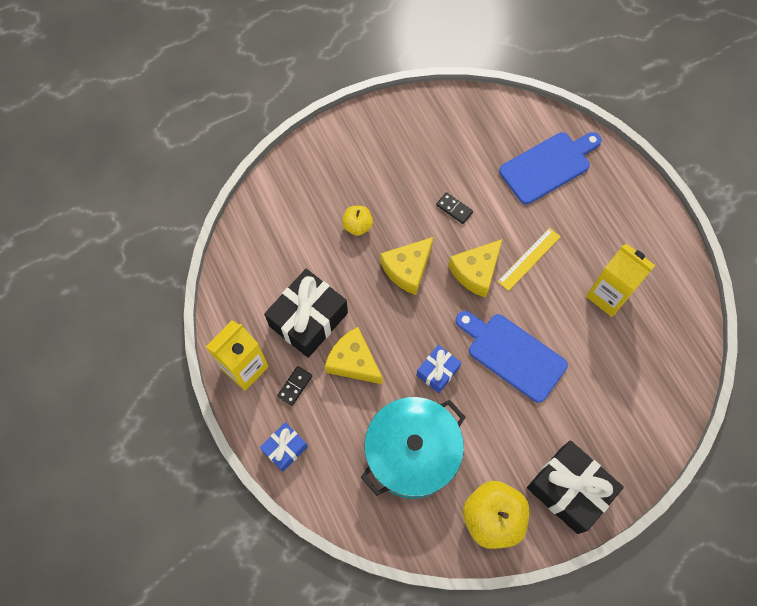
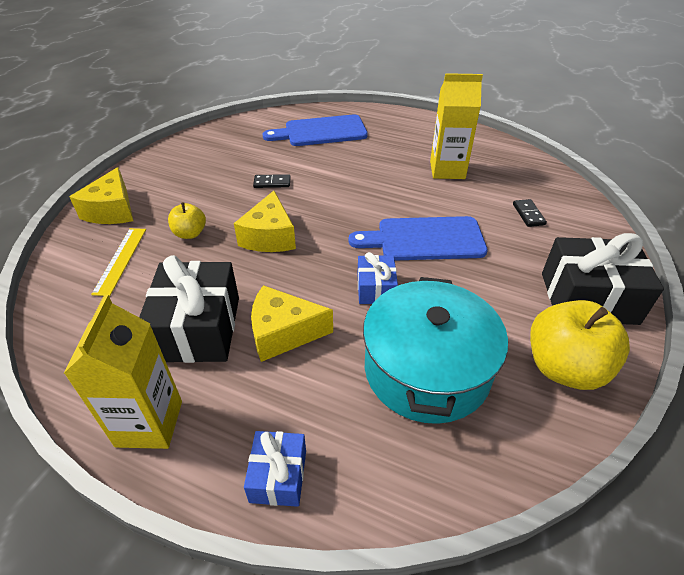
camera: 40 degrees left, 25 degrees down
black domino [277,366,312,406] -> black domino moved to [513,199,547,227]
yellow cheese [448,239,502,298] -> yellow cheese moved to [70,167,133,224]
yellow ruler [498,228,561,291] -> yellow ruler moved to [91,228,146,296]
blue cutting board [499,132,602,204] -> blue cutting board turned 120 degrees counterclockwise [263,115,368,146]

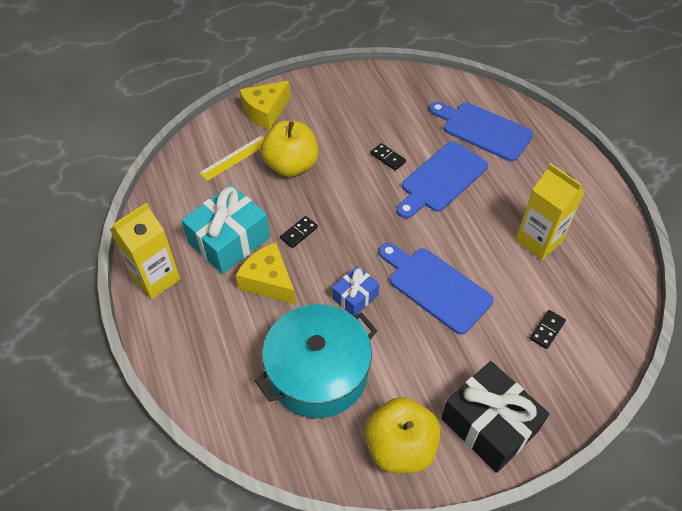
camera: 45 degrees right, 10 degrees up
black gift [139,255,239,363] -> turquoise gift [181,185,270,274]
yellow apple [168,202,206,239] -> yellow apple [261,121,319,177], size x1.87
yellow cheese [234,191,296,252] -> none
blue gift [244,431,306,507] -> none
none -> black domino [280,216,318,248]
none -> blue cutting board [397,141,488,219]

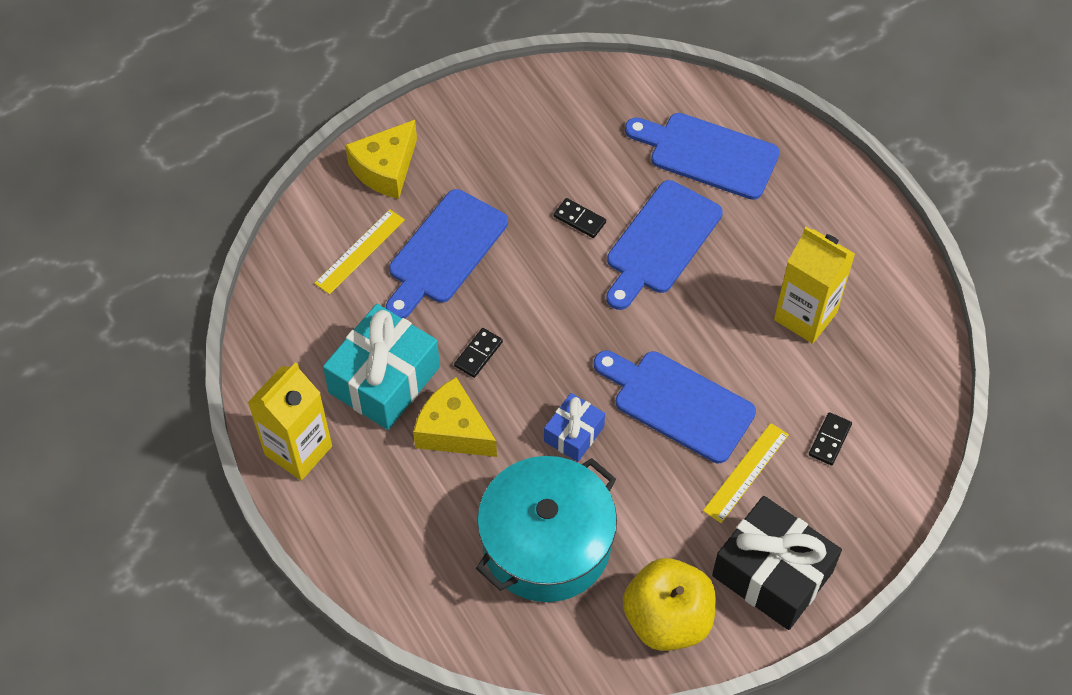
camera: 10 degrees left, 5 degrees up
yellow apple [261,121,319,177] -> blue cutting board [386,189,508,318]
none -> yellow ruler [703,423,789,523]

